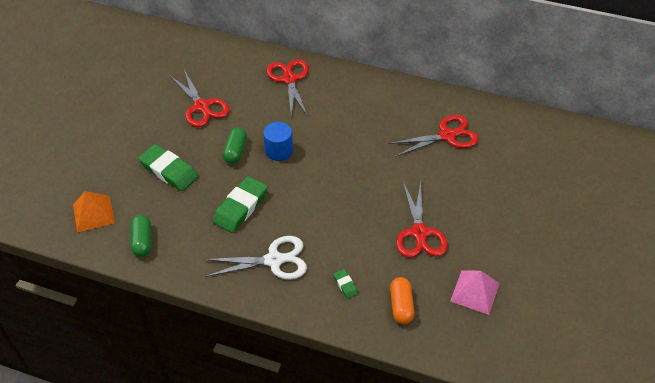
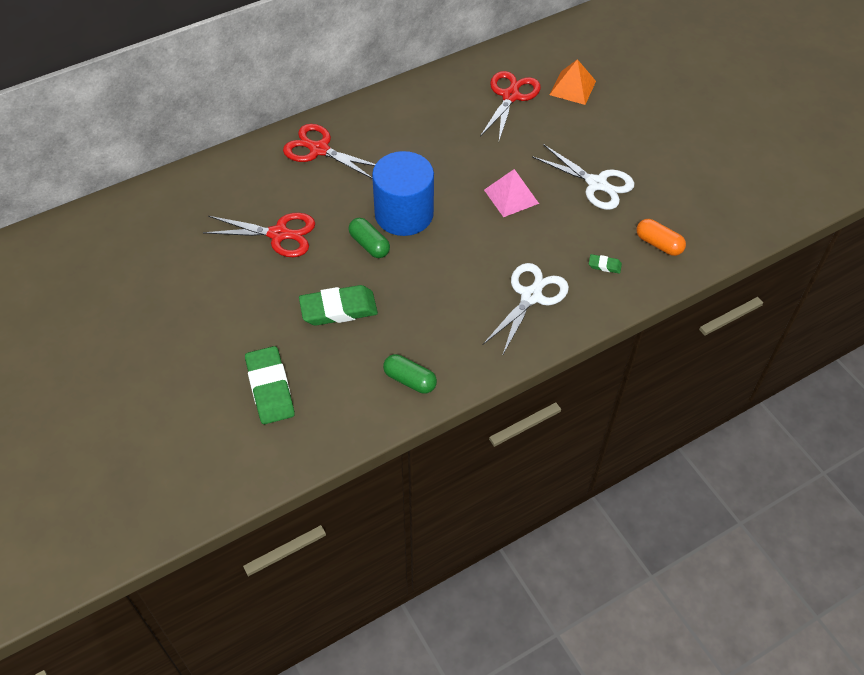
camera: 50 degrees left, 5 degrees up
orange pyramid [73,191,115,233] -> orange pyramid moved to [550,59,596,105]
green eraser [213,176,268,233] -> green eraser moved to [245,346,295,424]
blue cylinder [263,122,293,161] -> blue cylinder [372,151,434,236], size x1.76
red scissors [396,182,448,258] -> white scissors [532,144,635,210]
pink pyramid [450,270,500,315] -> pink pyramid moved to [484,169,539,217]

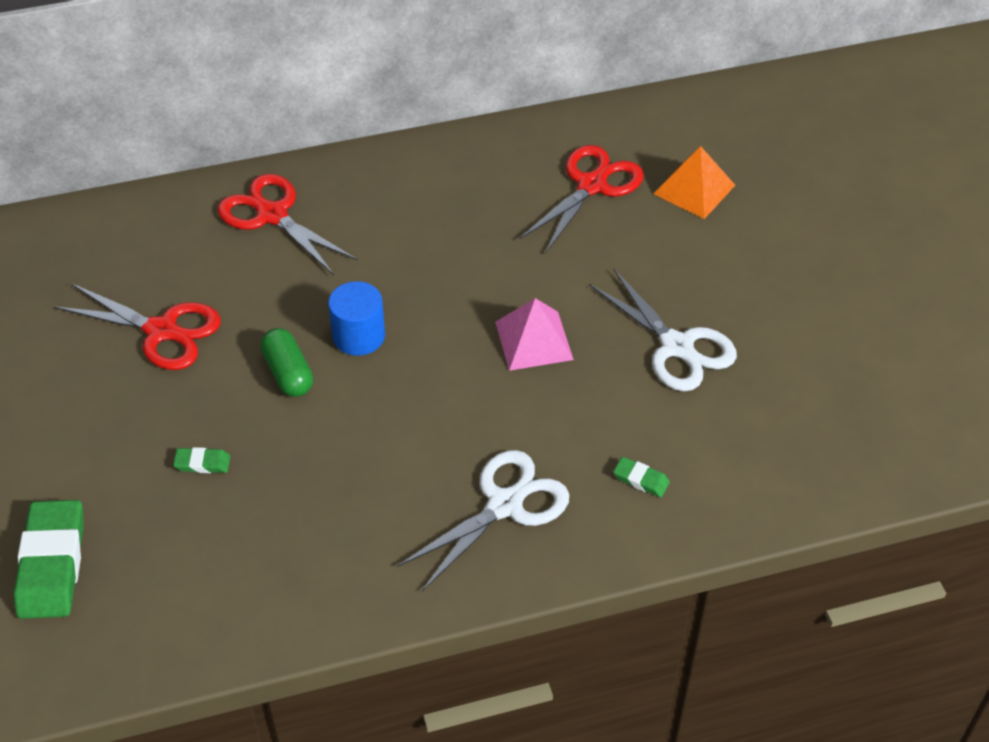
camera: 15 degrees right, 5 degrees down
green eraser [299,285,378,326] -> green eraser [173,447,231,473], size x0.45
blue cylinder [372,151,434,236] -> blue cylinder [328,281,385,356], size x0.57
green capsule [383,354,437,394] -> none
orange capsule [636,219,686,256] -> none

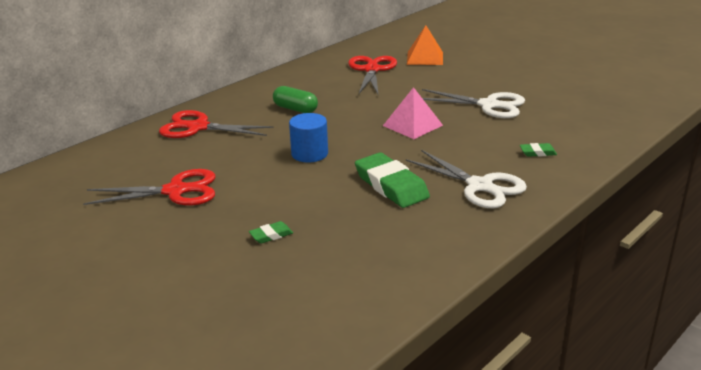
camera: 30 degrees left, 20 degrees down
green eraser [14,500,84,619] -> green eraser moved to [355,153,430,208]
green capsule [260,328,313,397] -> green capsule moved to [273,86,318,113]
white scissors [397,450,569,591] -> white scissors turned 120 degrees clockwise [406,150,527,208]

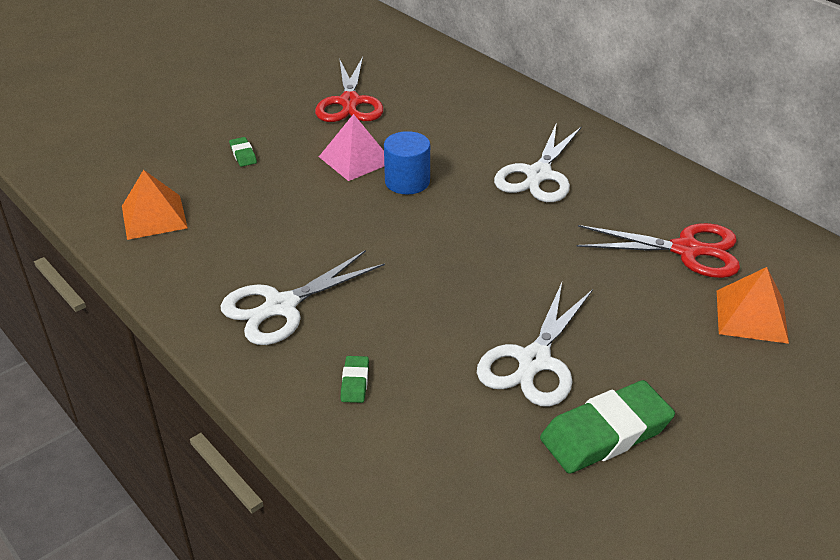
camera: 95 degrees right, 10 degrees up
red scissors [159,110,274,138] -> none
green capsule [273,86,318,113] -> white scissors [494,123,582,202]
green eraser [355,153,430,208] -> green eraser moved to [540,380,675,474]
pink pyramid [383,87,443,139] -> pink pyramid moved to [319,114,384,181]
none -> orange pyramid [122,170,188,240]

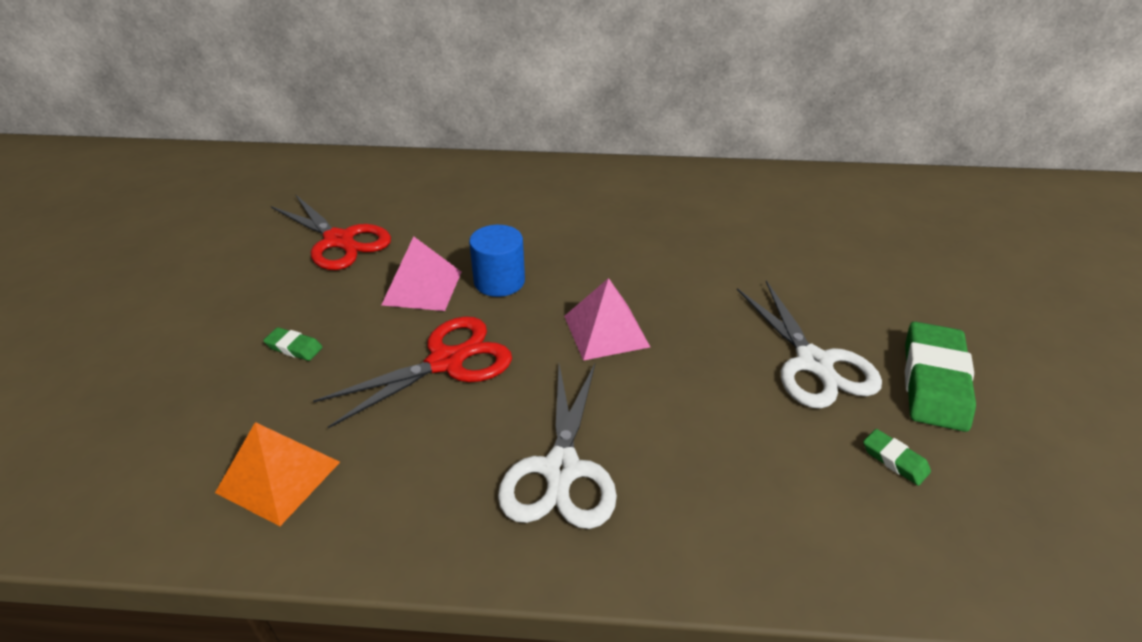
camera: 45 degrees left, 0 degrees up
green eraser [341,356,369,403] -> green eraser moved to [863,429,931,486]
white scissors [494,123,582,202] -> none
red scissors [576,223,740,278] -> red scissors moved to [313,316,512,428]
orange pyramid [717,267,789,344] -> none
none -> pink pyramid [564,278,650,361]

